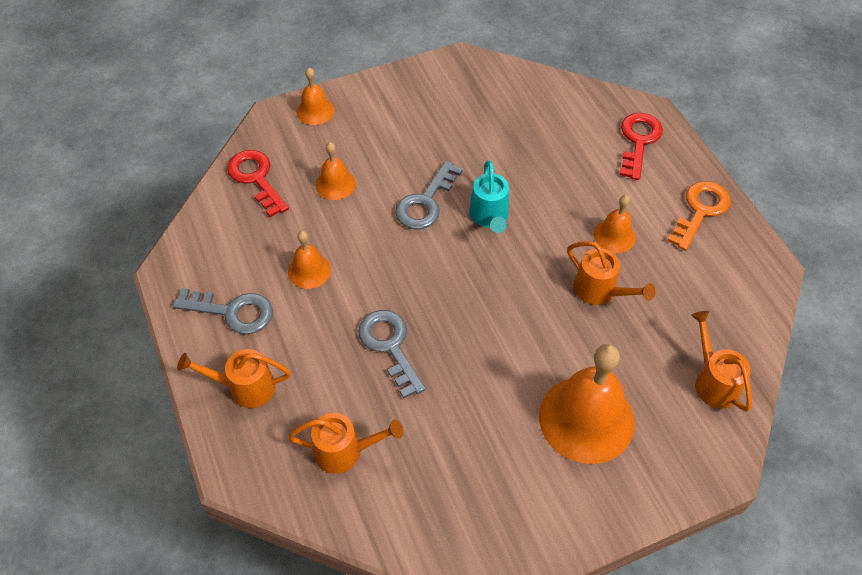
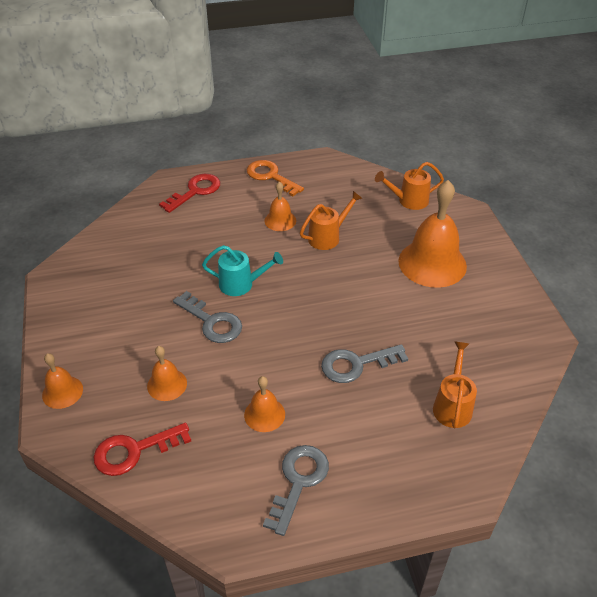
camera: 80 degrees left, 10 degrees down
orange watering can [177,349,291,408] -> none
red key [620,113,663,180] -> red key turned 105 degrees clockwise [159,174,220,213]

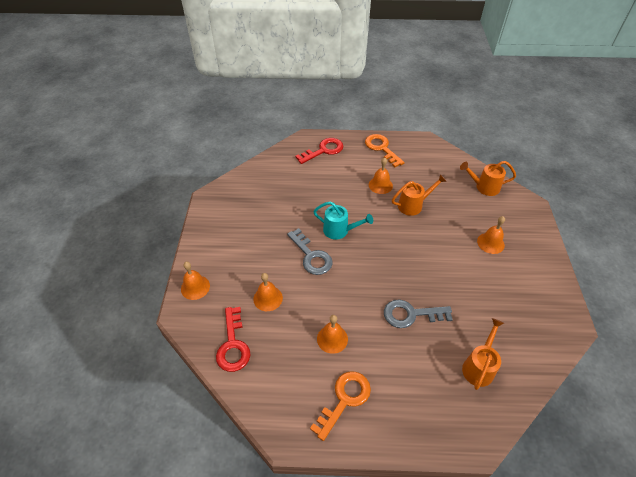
camera: 15 degrees right, 5 degrees up
red key [93,423,191,476] -> red key turned 90 degrees counterclockwise [216,307,250,372]
grey key [263,445,329,536] -> orange key [310,371,371,441]
orange bell [398,180,467,288] -> orange bell [477,216,505,254], size x0.50

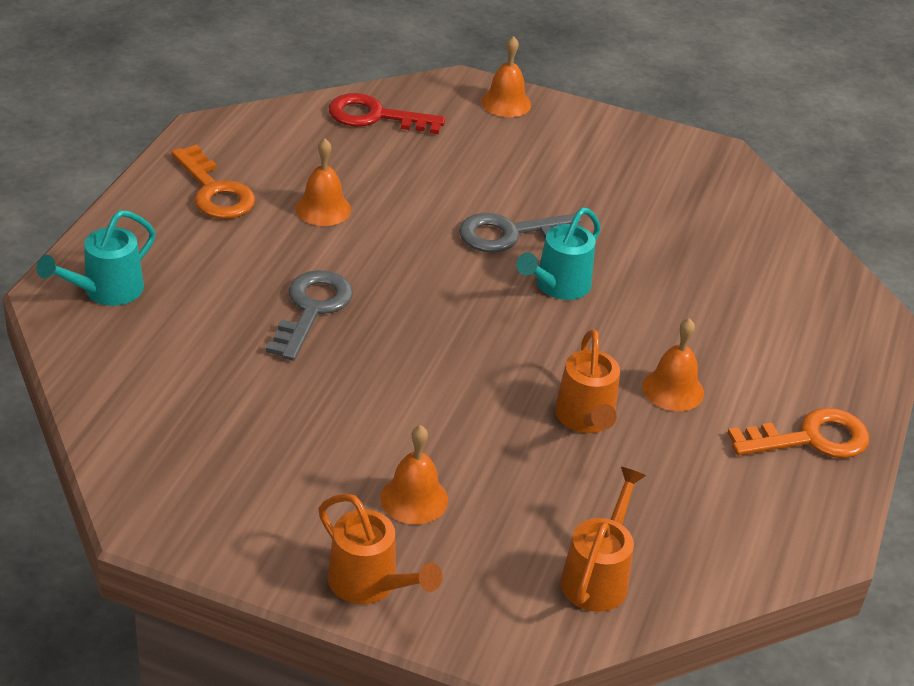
camera: 105 degrees right, 10 degrees down
orange bell [253,273,283,311] -> none
red key [295,138,343,164] -> none
orange watering can [462,318,504,390] -> orange watering can moved to [318,493,442,604]
none -> turquoise watering can [37,210,156,306]

